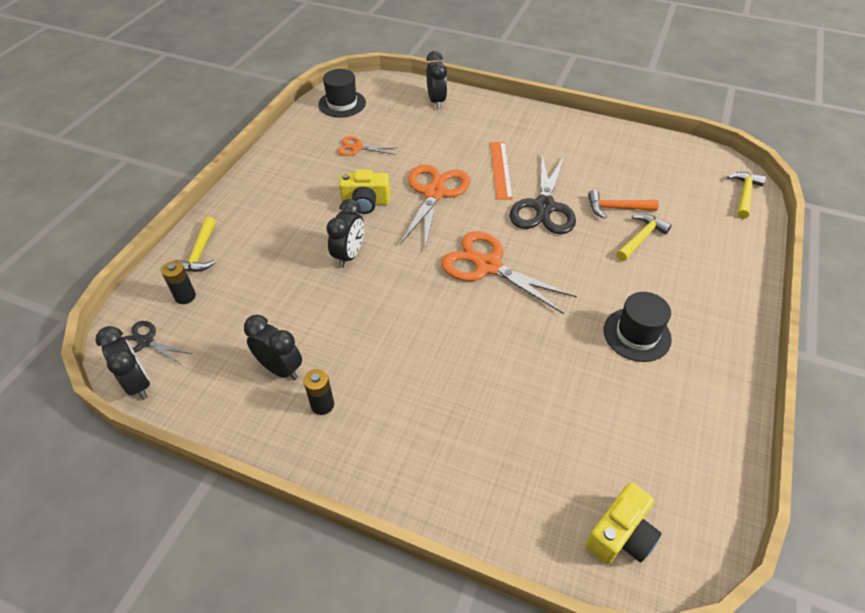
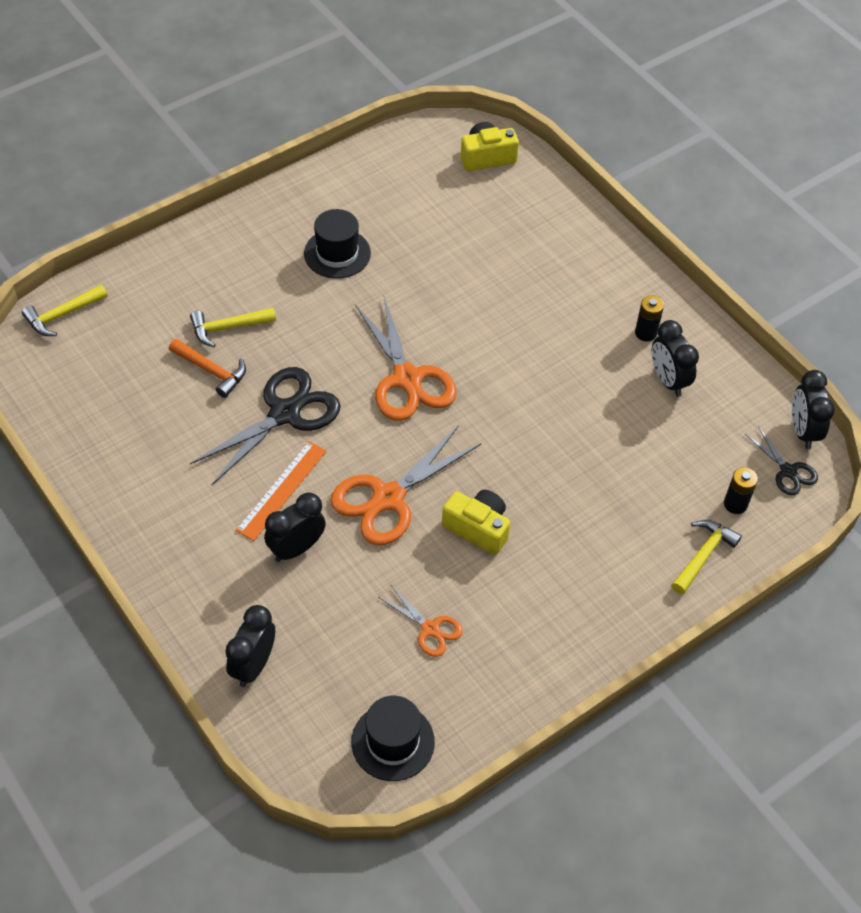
camera: 150 degrees left, 5 degrees up
black clock [326,199,364,268] -> black clock moved to [264,493,326,562]

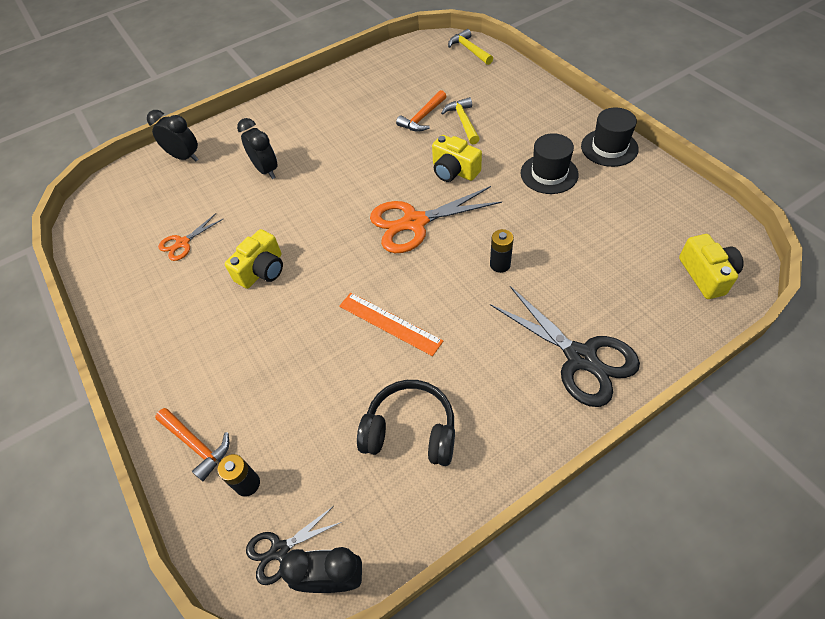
camera: 100 degrees right, 0 degrees up
black scissors [190,367,341,485] -> black scissors moved to [490,286,640,407]
orange ruler [236,441,327,541] -> orange ruler moved to [339,293,443,356]
orange scissors [330,425,481,545] -> none
black hat [351,696,435,781] -> black hat moved to [581,107,639,167]
black battery [635,295,664,342] -> black battery moved to [490,229,514,273]
black clock [652,320,699,397] -> black headphones [357,380,455,466]
yellow hammer [672,520,742,594] -> orange hammer [155,408,229,481]
none -> yellow camera [432,135,482,182]

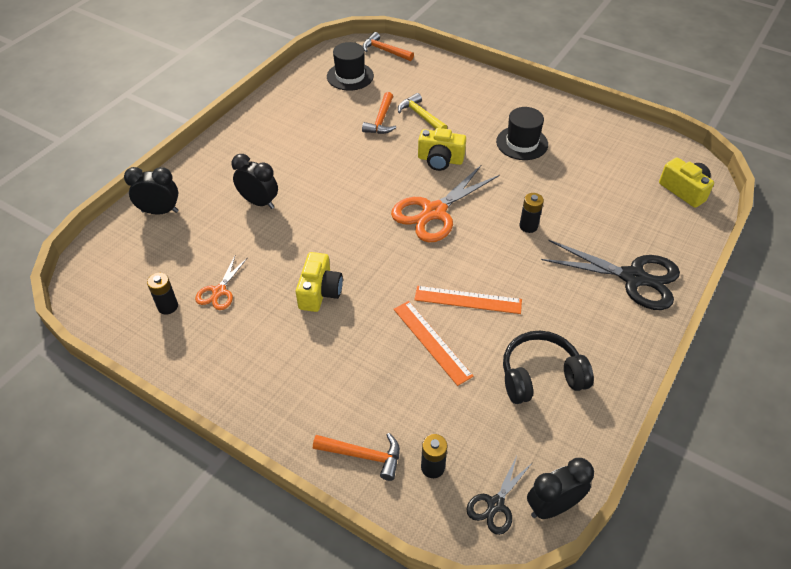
camera: 30 degrees left, 5 degrees down
yellow hammer [448,29,493,65] -> orange hammer [363,32,414,61]
black hat [581,107,639,167] -> black hat moved to [327,42,374,91]
none -> black battery [147,273,178,315]
none -> orange ruler [394,301,474,386]

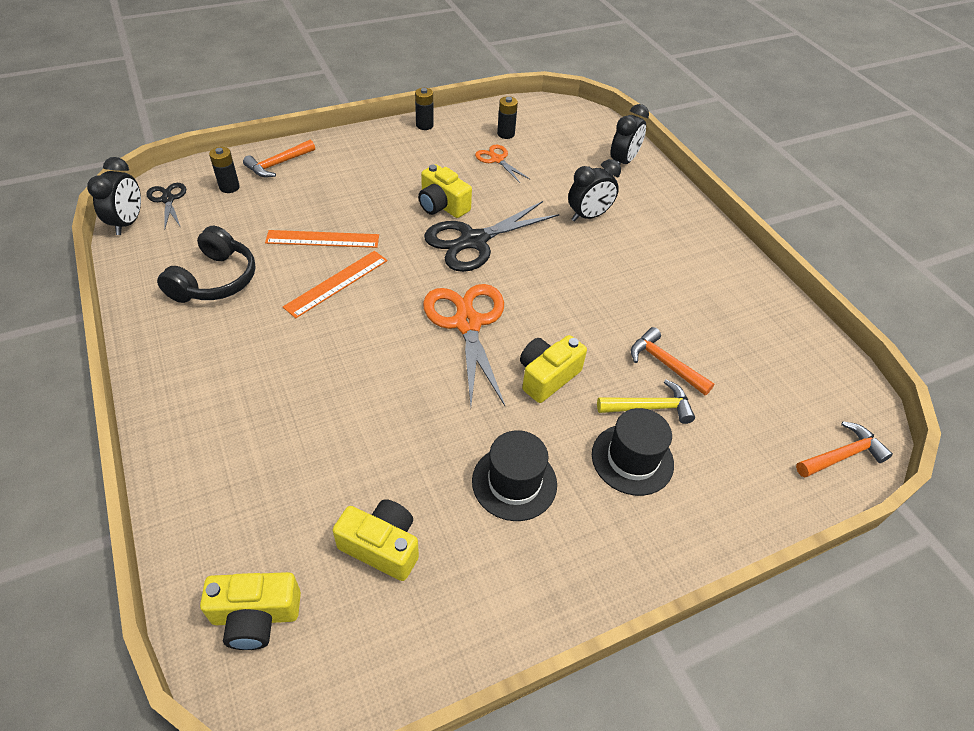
camera: 120 degrees right, 0 degrees up
black hat [327,42,374,91] -> black hat moved to [592,408,674,496]
black battery [519,193,544,233] -> black battery moved to [415,88,434,130]
black scissors [541,240,680,310] -> black scissors moved to [424,201,560,272]
none -> yellow camera [333,499,419,581]

